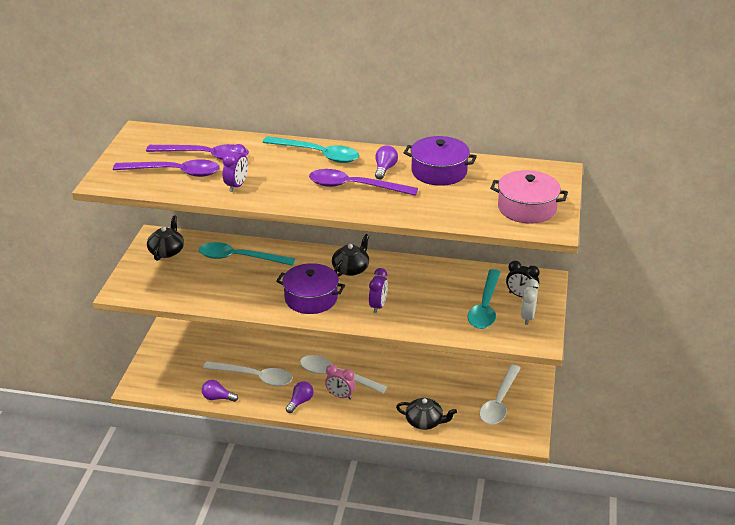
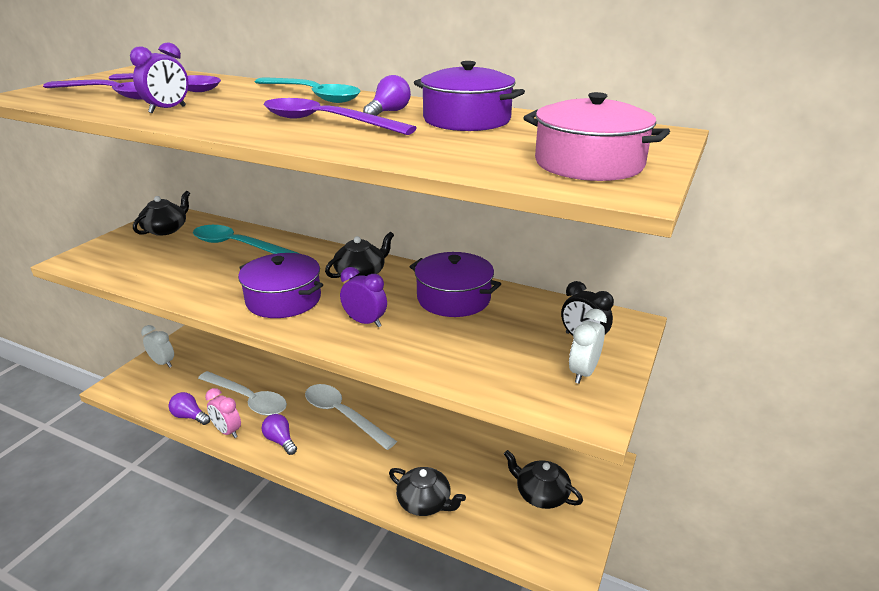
camera: 15 degrees right, 5 degrees down
purple light bulb [286,381,314,413] -> purple light bulb turned 90 degrees counterclockwise [261,414,297,455]
pink clock [325,365,356,400] -> pink clock moved to [205,388,241,438]
purple clock [369,268,388,313] -> purple clock turned 90 degrees counterclockwise [340,267,387,327]
turquoise spoon [468,269,501,329] -> none
white spoon [479,365,521,425] -> black teapot [504,450,583,509]
none -> white clock [141,325,174,368]
none -> purple pot [409,252,501,317]

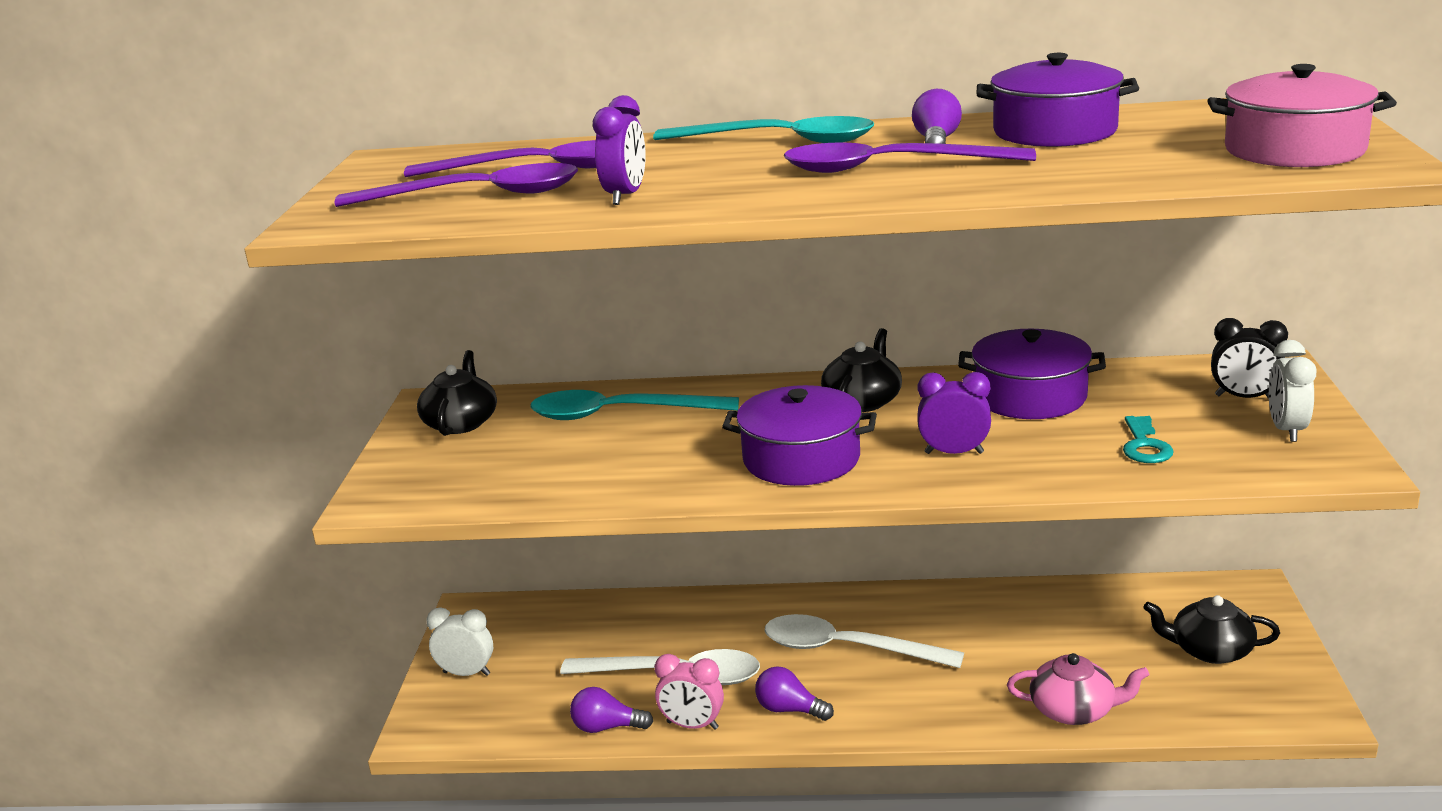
camera: 20 degrees left, 5 degrees down
black teapot [389,467,466,516] -> pink teapot [1007,653,1149,725]
none -> turquoise key [1123,416,1173,463]

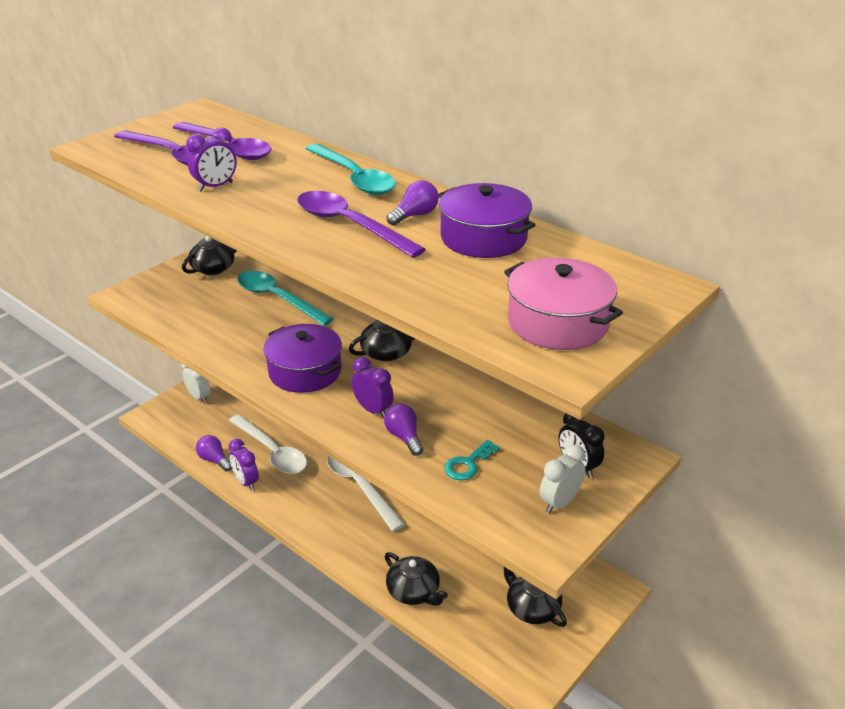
camera: 35 degrees right, 10 degrees up
pink clock [654,654,724,730] -> purple clock [228,439,259,491]
purple light bulb [755,666,834,721] -> purple light bulb moved to [384,404,423,456]
purple pot [958,329,1106,419] -> none
pink teapot [1007,653,1149,725] -> black teapot [385,552,448,606]

